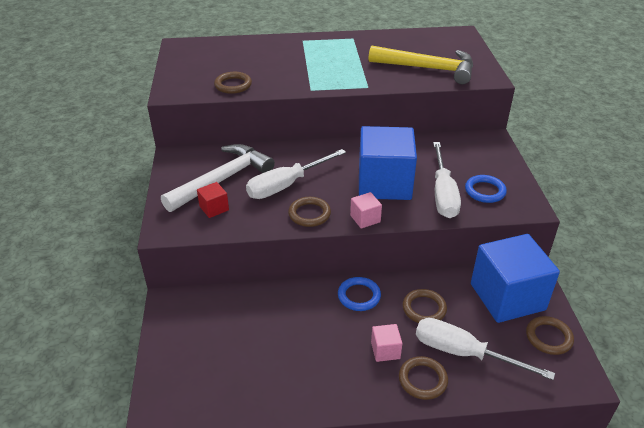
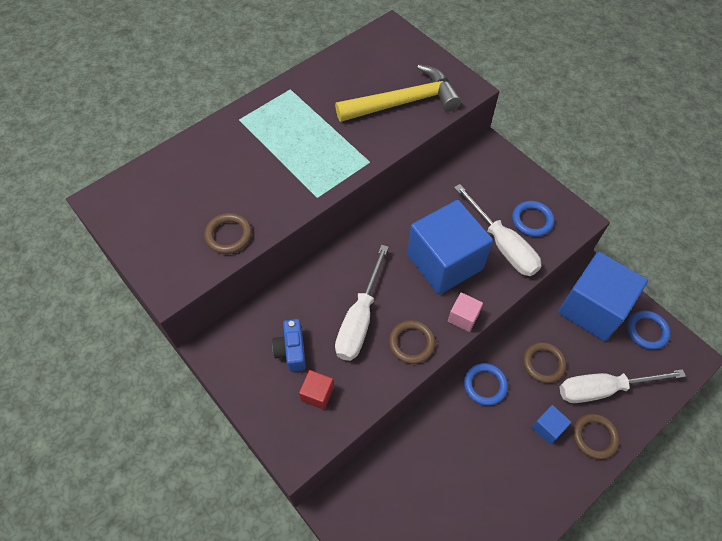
camera: 35 degrees left, 20 degrees up
white hammer [161,144,275,212] -> blue camera [272,319,306,372]
pink cube [371,324,403,362] -> blue cube [531,405,571,444]
brown ring [526,316,574,355] -> blue ring [627,311,671,350]

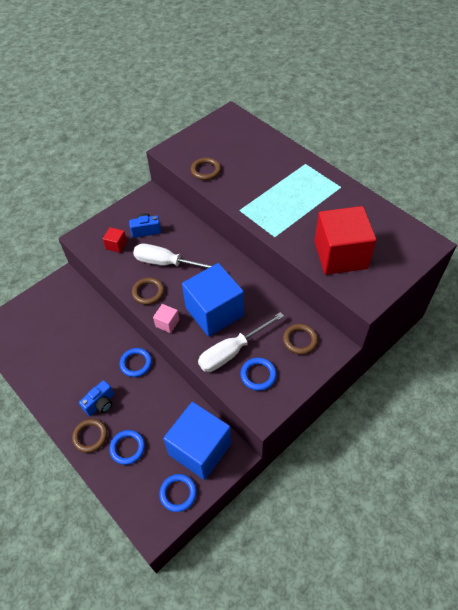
camera: 90 degrees right, 5 degrees down
yellow hammer [335,64,461,122] -> red cube [314,206,377,275]
brown ring [523,342,567,383] -> brown ring moved to [283,324,318,355]
blue cube [531,405,571,444] -> blue camera [79,380,114,416]
white screwdriver [560,369,686,403] -> blue ring [109,430,145,465]

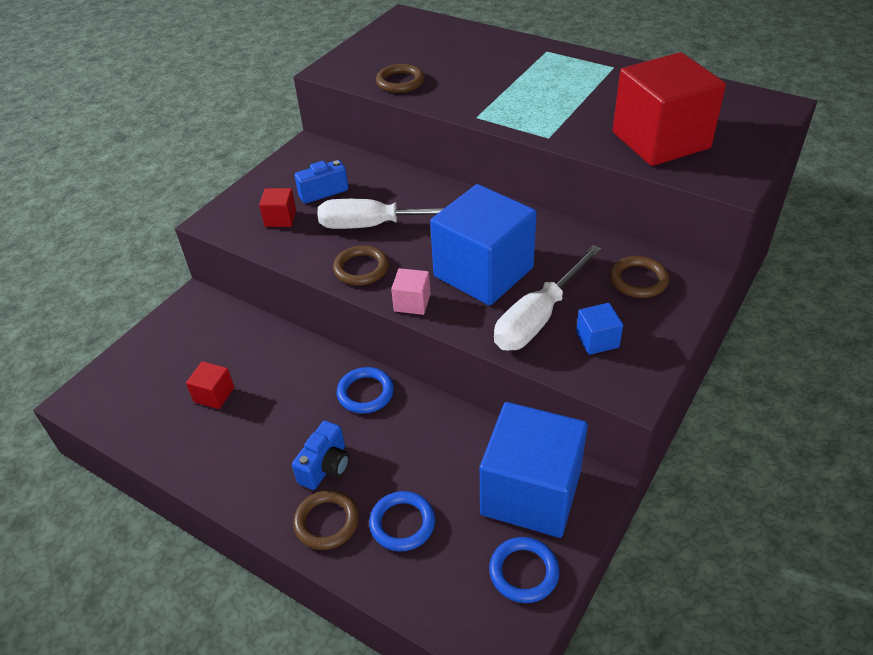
camera: 15 degrees left, 10 degrees down
blue ring [240,358,277,391] -> blue cube [576,303,623,355]
none -> red cube [186,361,234,409]

